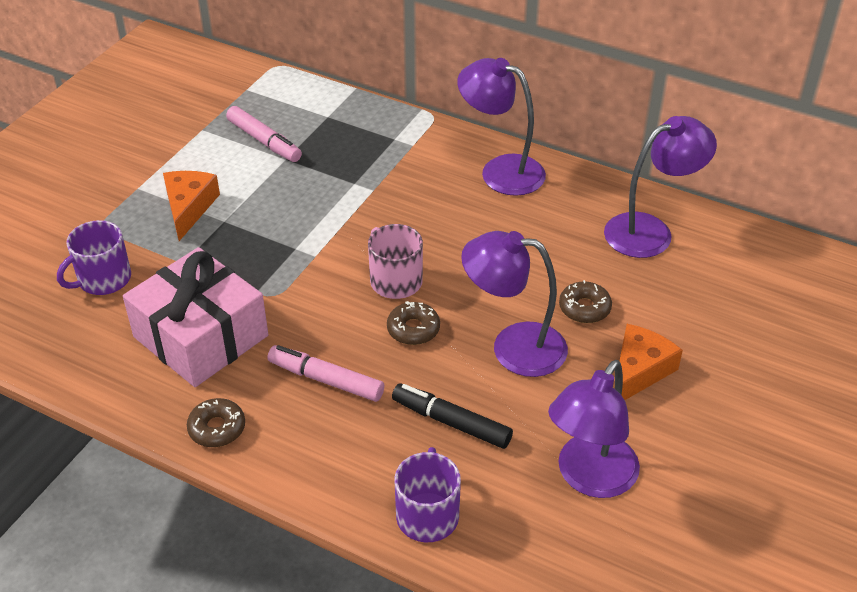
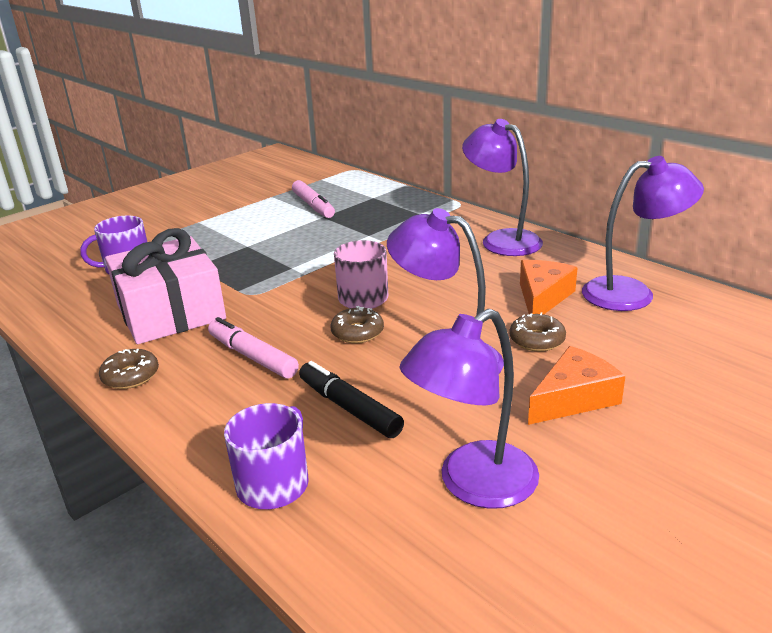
camera: 20 degrees right, 15 degrees down
orange cheese [163,171,220,241] -> orange cheese moved to [520,260,578,314]

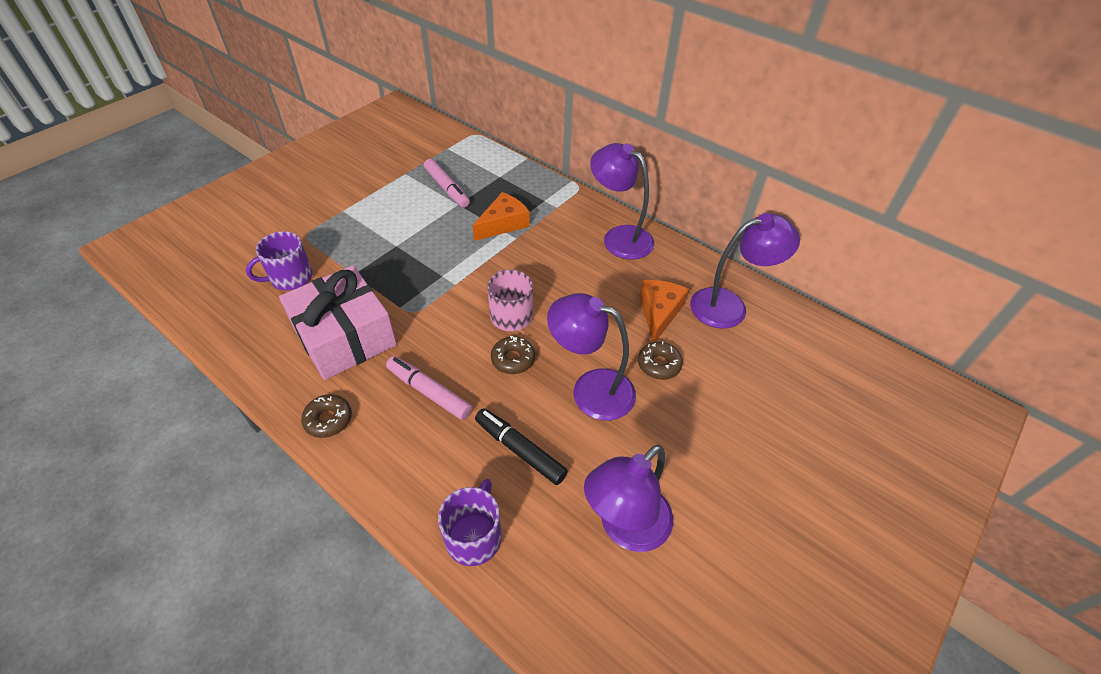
camera: 10 degrees left, 20 degrees up
orange cheese [528,346,625,425] -> orange cheese moved to [472,192,530,241]

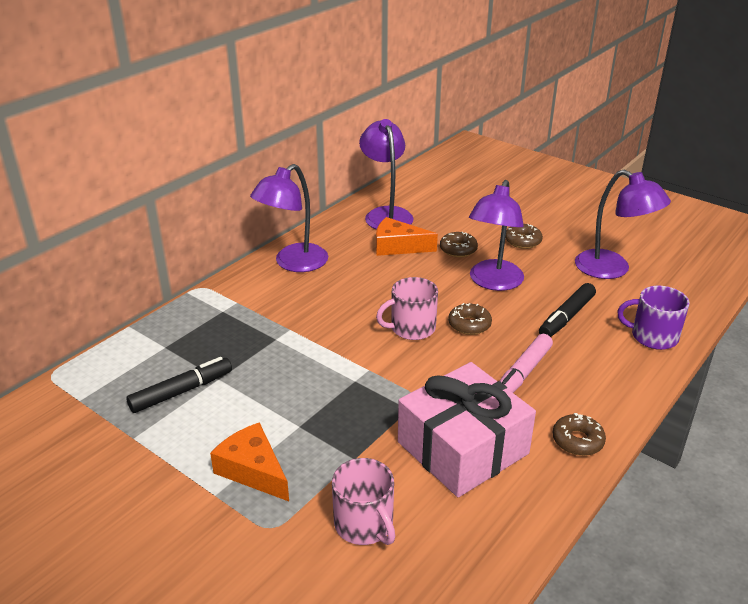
camera: 90 degrees left, 15 degrees down
purple mug [246,231,313,290] -> pink mug [332,458,395,545]
pink marker [424,159,470,208] -> black marker [126,357,232,413]
orange cheese [472,192,530,241] -> orange cheese moved to [210,422,289,501]
none -> brown donut [505,224,543,249]

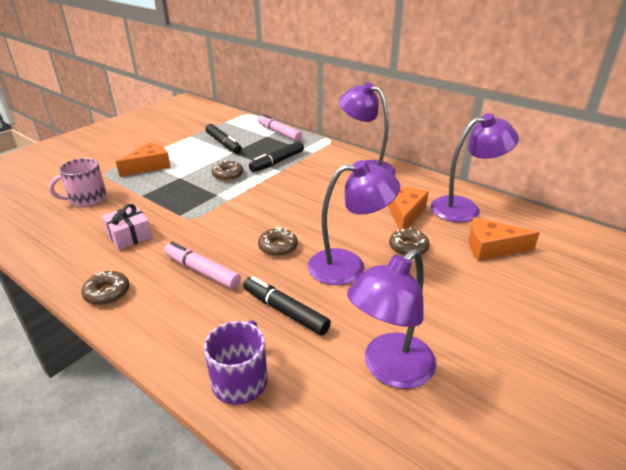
camera: 90 degrees right, 0 degrees up
pink mug [376,277,438,340] -> none
pink gift [398,362,536,497] -> pink gift [102,204,153,250], size x0.51
purple lamp [469,180,524,291] -> purple lamp turned 150 degrees clockwise [308,160,400,285]
brown donut [505,224,543,249] -> brown donut moved to [212,160,244,181]
none -> black marker [249,141,304,172]
none -> pink marker [258,114,302,141]
none -> orange cheese [469,217,540,261]

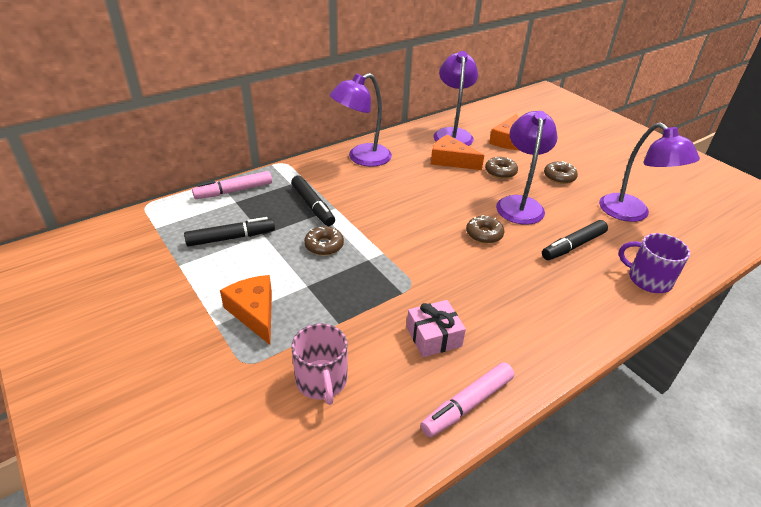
camera: 75 degrees left, 5 degrees up
brown donut [81,271,129,305] -> brown donut moved to [544,161,578,184]
pink marker [164,242,241,289] -> pink marker moved to [421,362,514,437]

